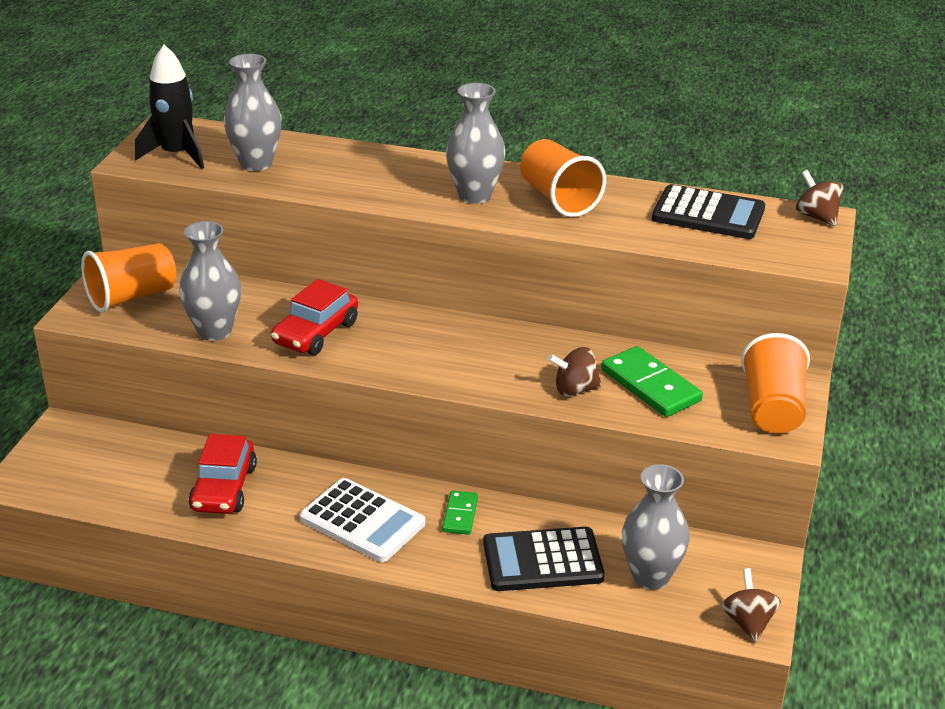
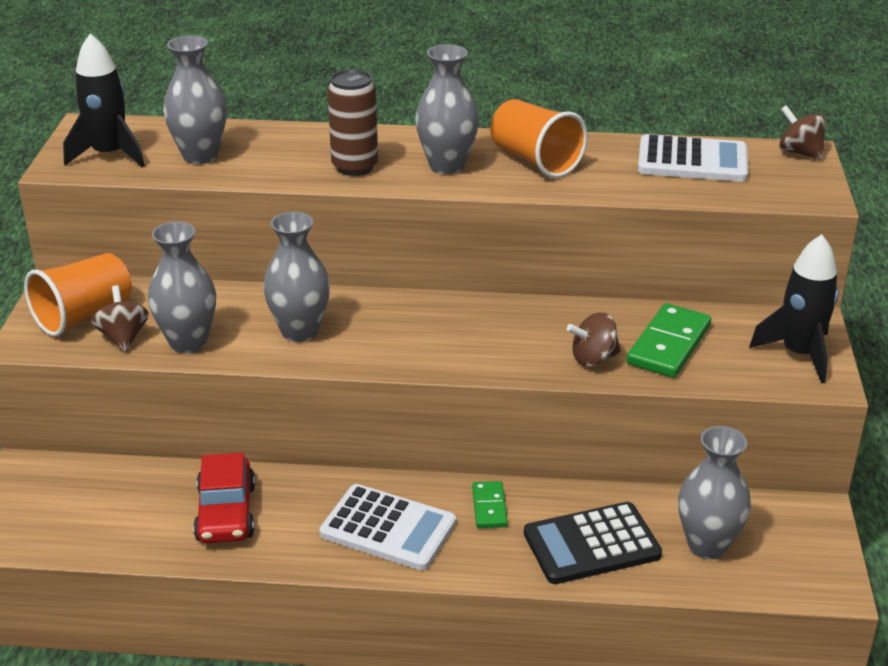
camera: 10 degrees left, 0 degrees up
red car [271,279,358,355] -> grey vase [263,212,330,342]
green domino [601,346,703,417] -> green domino turned 75 degrees clockwise [626,303,711,378]
black calculator [652,184,765,239] -> white calculator [638,134,748,182]
brown spinning top [721,568,781,642] -> brown spinning top moved to [91,285,149,352]
orange cup [741,333,810,434] -> black rocket [749,234,839,383]
none -> brown can [327,69,378,176]

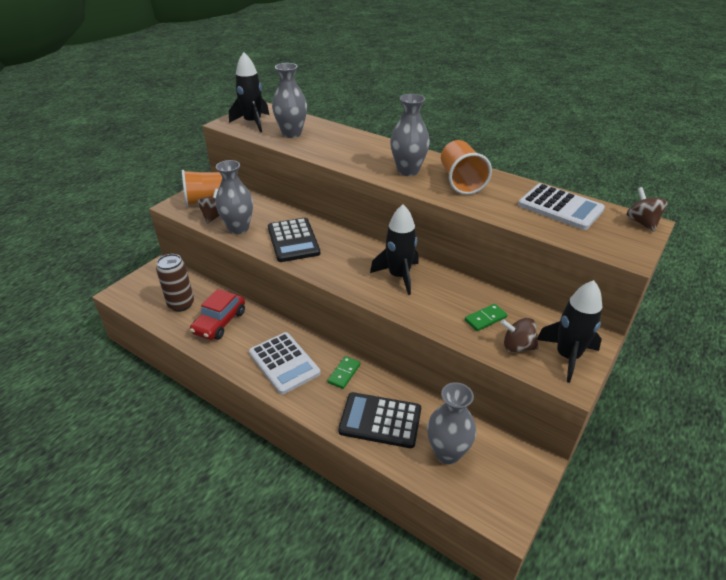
camera: 30 degrees right, 5 degrees up
grey vase [263,212,330,342] -> black calculator [268,218,320,262]
brown can [327,69,378,176] -> brown can moved to [156,254,194,312]
brown spinning top [567,312,621,367] -> brown spinning top moved to [501,318,539,352]
green domino [626,303,711,378] -> green domino [465,304,507,331], size x0.58
none -> black rocket [370,205,419,295]

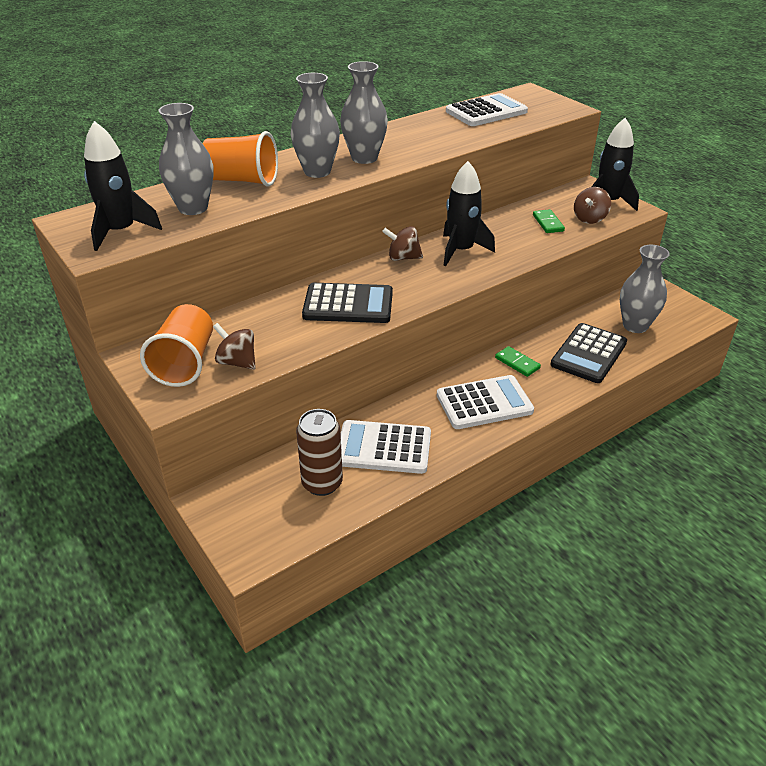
camera: 70 degrees left, 0 degrees up
red car [190,289,245,340] -> white calculator [341,420,431,474]
grey vase [215,160,253,234] -> grey vase moved to [291,73,340,178]
orange cup [441,140,492,195] -> orange cup moved to [202,131,278,186]
brown spinning top [626,187,668,232] -> brown spinning top moved to [382,226,423,261]

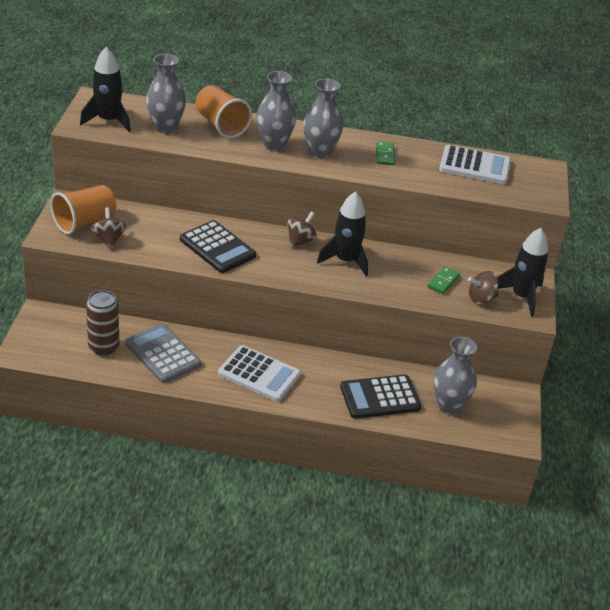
camera: 40 degrees right, 0 degrees up
white calculator [341,420,431,474] -> grey calculator [125,324,201,383]
brown spinning top [382,226,423,261] -> brown spinning top turned 75 degrees clockwise [287,212,317,248]
green domino [495,346,541,377] -> green domino moved to [376,142,395,165]

